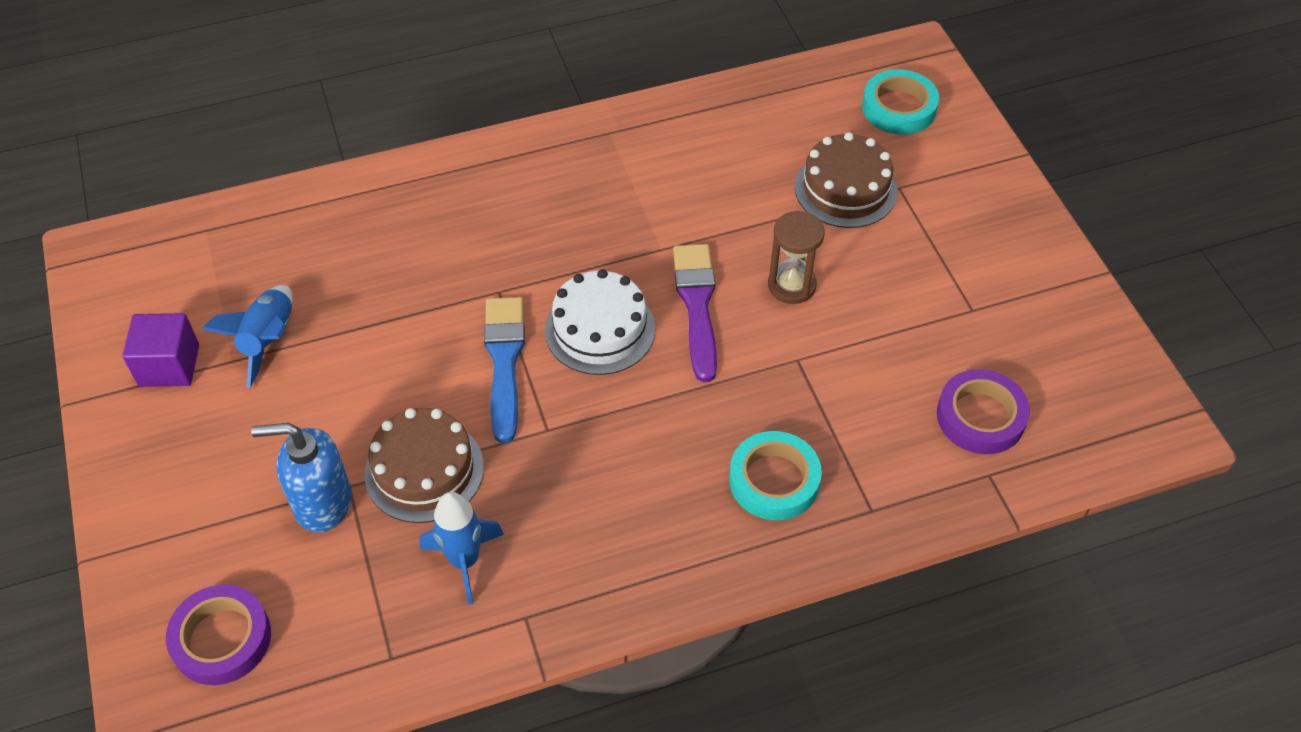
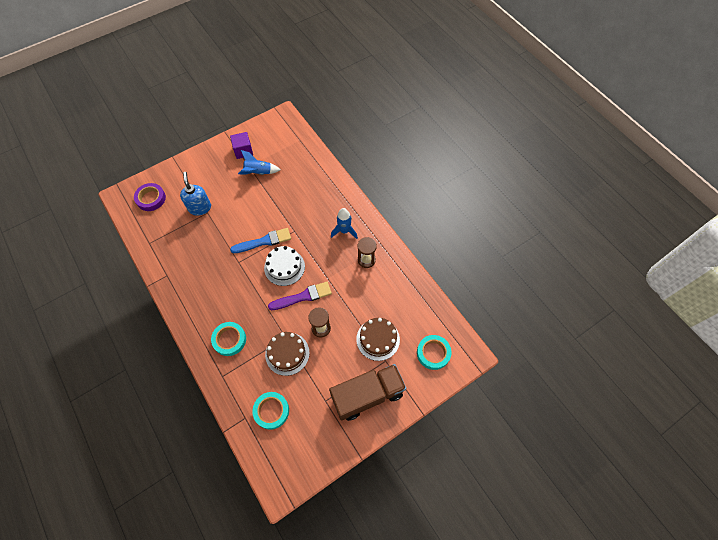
camera: 75 degrees right, 10 degrees up
brown cake [365,408,484,523] -> brown cake moved to [265,332,309,376]
blue rocket [419,492,504,605] -> blue rocket moved to [331,208,358,239]
purple tape [937,369,1030,454] -> turquoise tape [252,392,289,430]
none -> brown truck [329,364,406,421]
none -> brown hourglass [358,237,377,268]

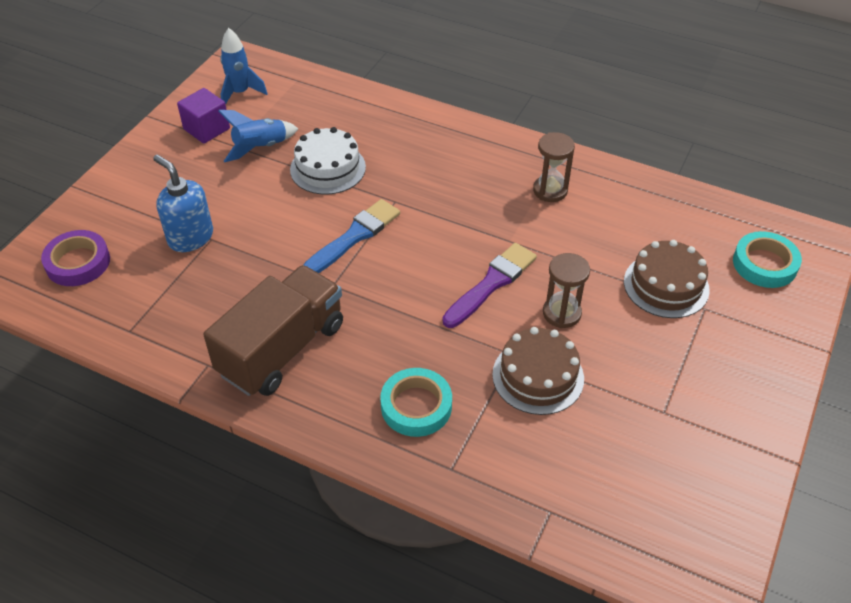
camera: 30 degrees left, 15 degrees down
turquoise tape [252,392,289,430] -> none
white cake [264,246,305,286] -> white cake moved to [290,127,366,195]
brown truck [329,364,406,421] -> brown truck moved to [203,265,343,396]
blue rocket [331,208,358,239] -> blue rocket moved to [220,28,268,104]

